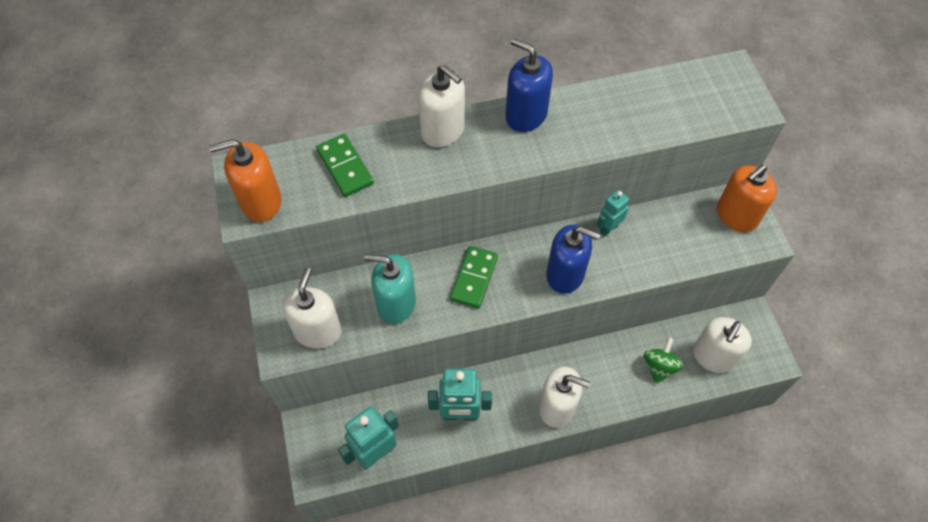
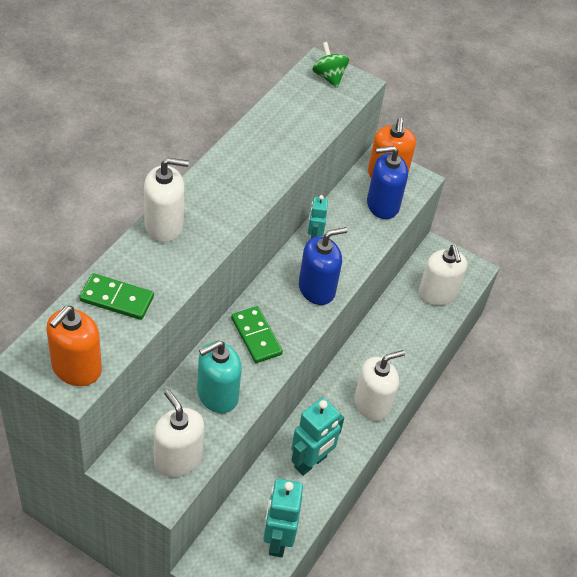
camera: 50 degrees left, 10 degrees down
blue soap dispenser [505,38,553,132] -> blue soap dispenser moved to [367,146,408,219]
green spinning top [644,337,684,384] -> green spinning top moved to [312,42,349,88]

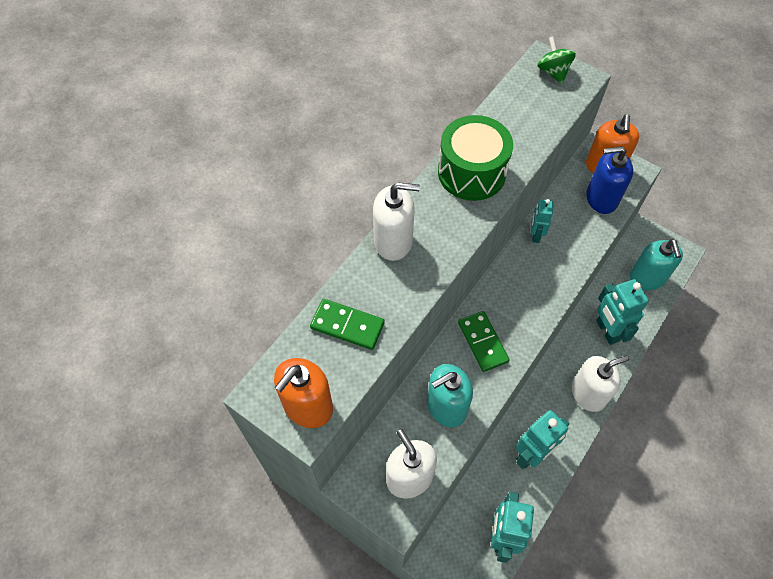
camera: 10 degrees right, 10 degrees up
blue soap dispenser [299,227,347,305] -> none
white soap dispenser [419,245,467,306] -> turquoise soap dispenser [630,239,683,290]
none -> green drum [438,115,513,201]
none -> turquoise robot [596,279,649,345]

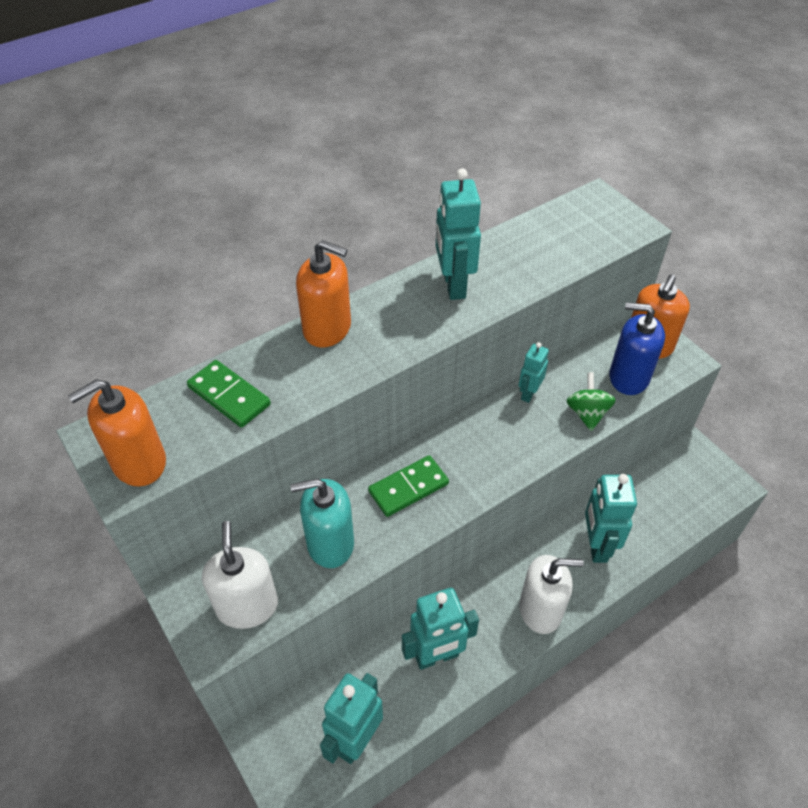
camera: 20 degrees right, 10 degrees down
white soap dispenser [373,182,420,261] -> orange soap dispenser [296,240,351,348]
green drum [438,115,513,201] -> turquoise robot [436,168,481,300]
green domino [458,311,509,372] -> green domino turned 60 degrees clockwise [368,455,449,517]
green spinning top [537,36,576,84] -> green spinning top moved to [566,372,616,431]
turquoise soap dispenser [630,239,683,290] -> none

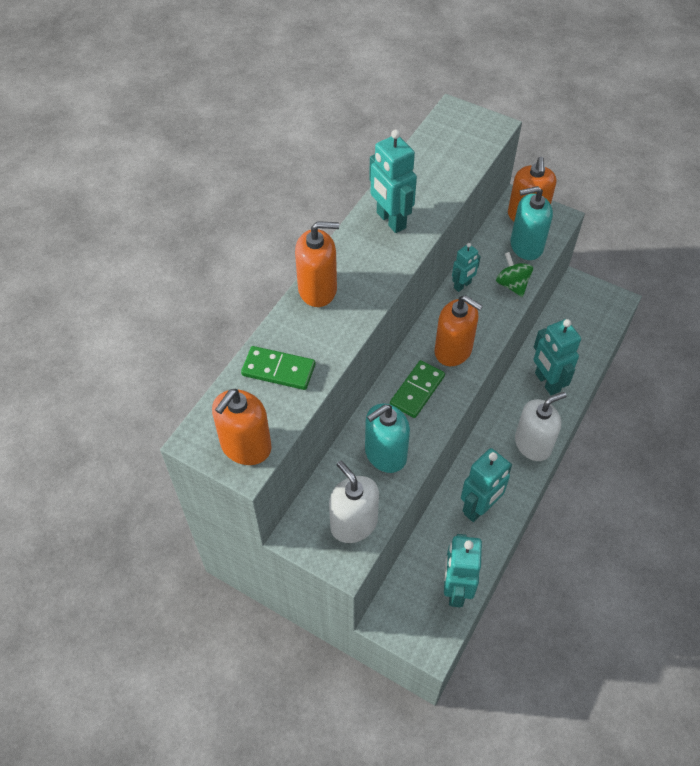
camera: 25 degrees left, 5 degrees up
turquoise robot [519,342,549,403] -> turquoise robot turned 135 degrees counterclockwise [452,243,481,292]
blue soap dispenser [609,302,665,395] -> turquoise soap dispenser [511,186,553,260]
none -> orange soap dispenser [434,295,483,366]

